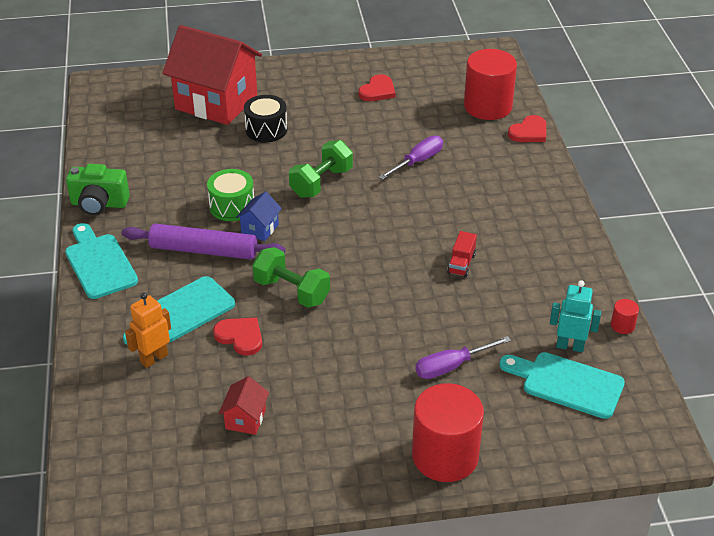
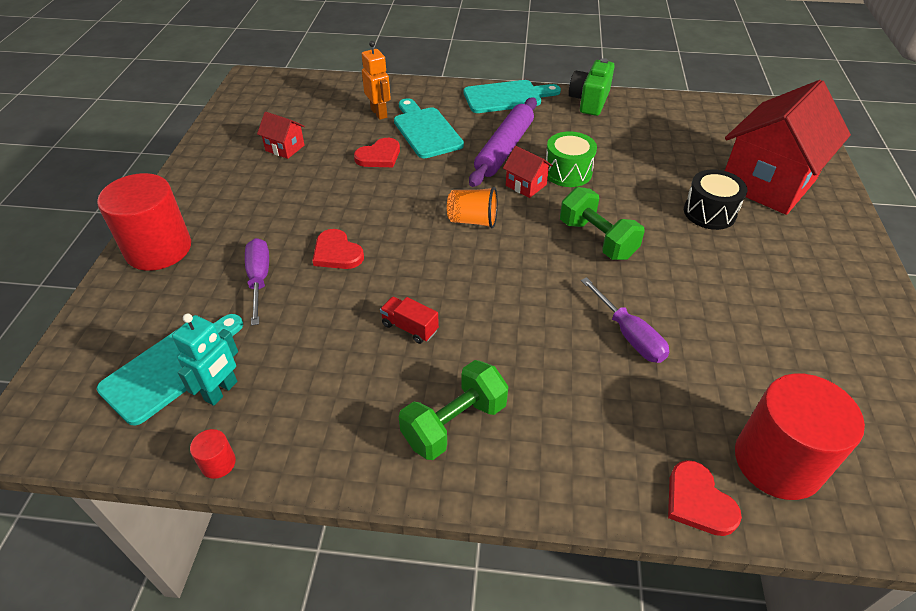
camera: 105 degrees right, 5 degrees up
blue house [236,191,282,241] -> red house [503,146,553,198]
green dumbbell [252,247,330,308] -> green dumbbell moved to [399,360,508,460]
red heart [358,74,395,101] -> red heart moved to [312,229,364,269]
none -> orange cup [447,187,498,228]

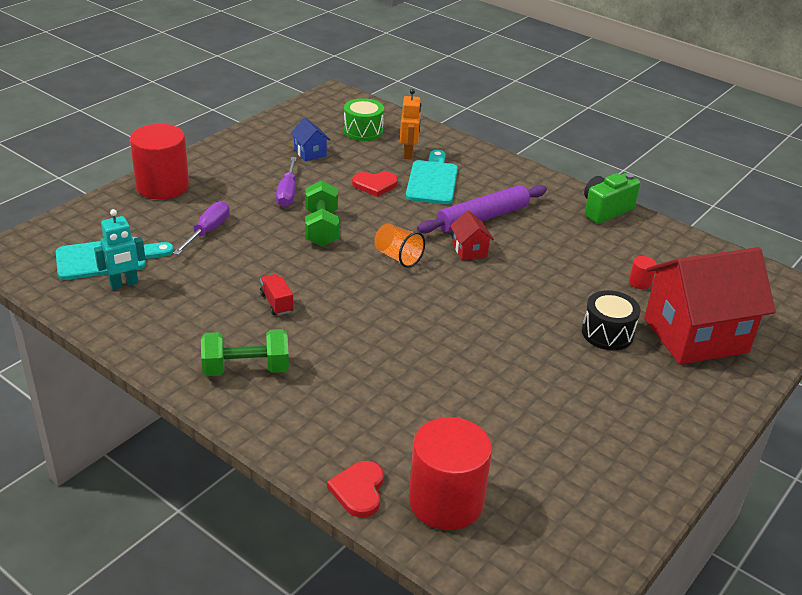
camera: 30 degrees right, 10 degrees down
red cylinder [190,429,236,479] -> red cylinder moved to [629,256,657,289]
red house [257,112,305,159] -> blue house [290,118,330,161]
red heart [312,229,364,269] -> none
turquoise cutting board [464,80,561,113] -> none
green drum [546,131,597,187] -> green drum moved to [344,98,384,141]
green dumbbell [560,187,645,260] -> green dumbbell moved to [305,180,339,247]
purple screwdriver [581,277,669,363] -> purple screwdriver moved to [276,157,297,207]

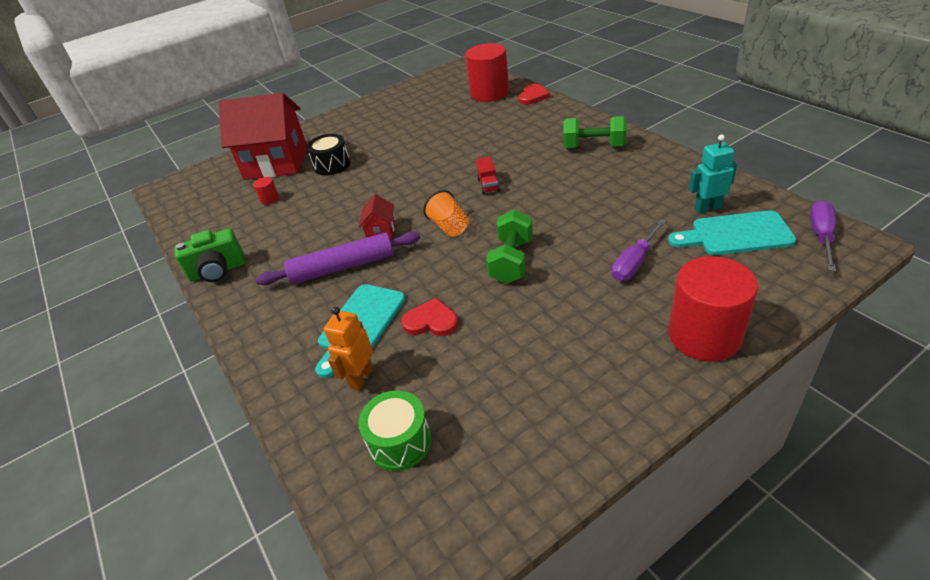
camera: 155 degrees left, 5 degrees up
red truck [260,274,293,316] -> red truck moved to [476,157,500,195]
purple screwdriver [276,157,297,207] -> purple screwdriver moved to [810,200,836,271]
blue house [290,118,330,161] -> none

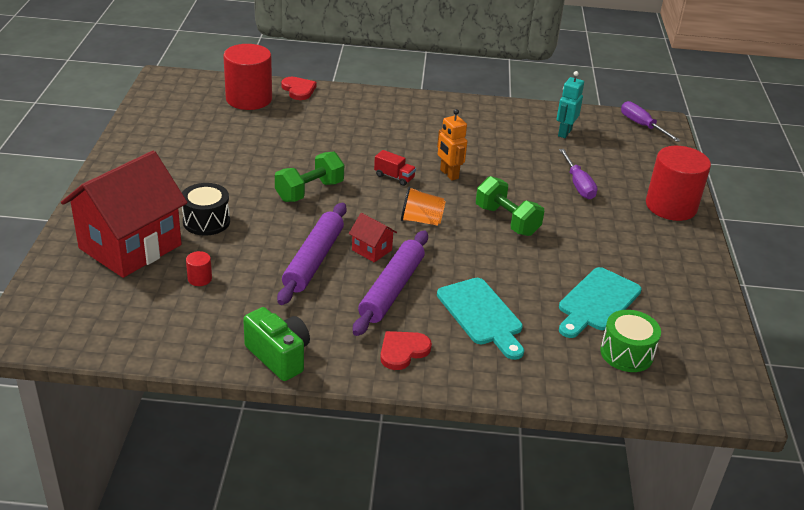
camera: 60 degrees left, 5 degrees down
green camera [175,229,245,282] -> green camera turned 60 degrees counterclockwise [243,307,310,381]
orange robot [324,307,373,390] -> orange robot moved to [437,109,467,181]
red heart [401,298,458,336] -> red heart moved to [380,331,432,370]
green dumbbell [563,116,626,148] -> green dumbbell moved to [275,151,344,202]
turquoise cutting board [668,211,796,255] -> turquoise cutting board moved to [559,267,642,338]
none -> purple rolling pin [277,203,347,305]

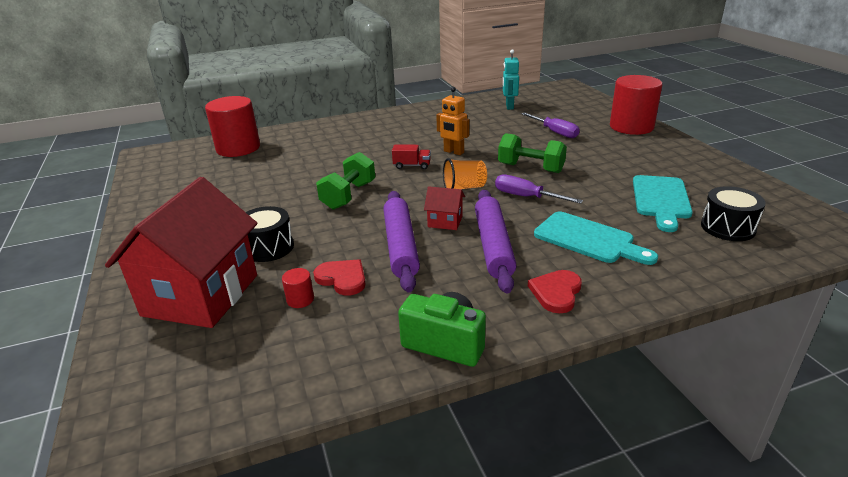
camera: 20 degrees left, 5 degrees down
red heart [281,77,316,100] -> red heart moved to [313,259,366,296]
green drum [600,310,661,372] -> black drum [701,186,766,241]
purple screwdriver [621,101,681,142] -> purple screwdriver moved to [495,174,583,204]

